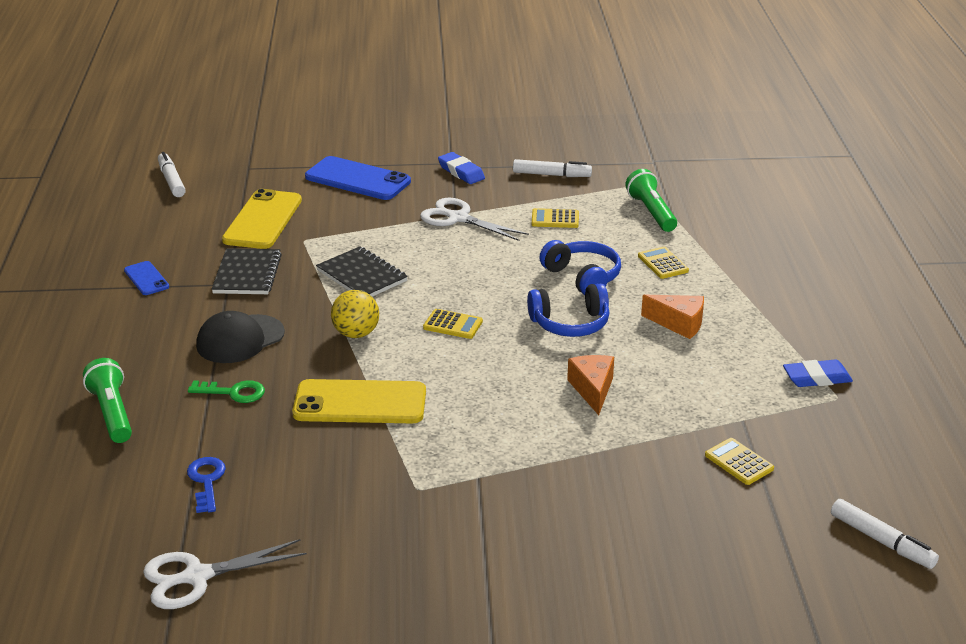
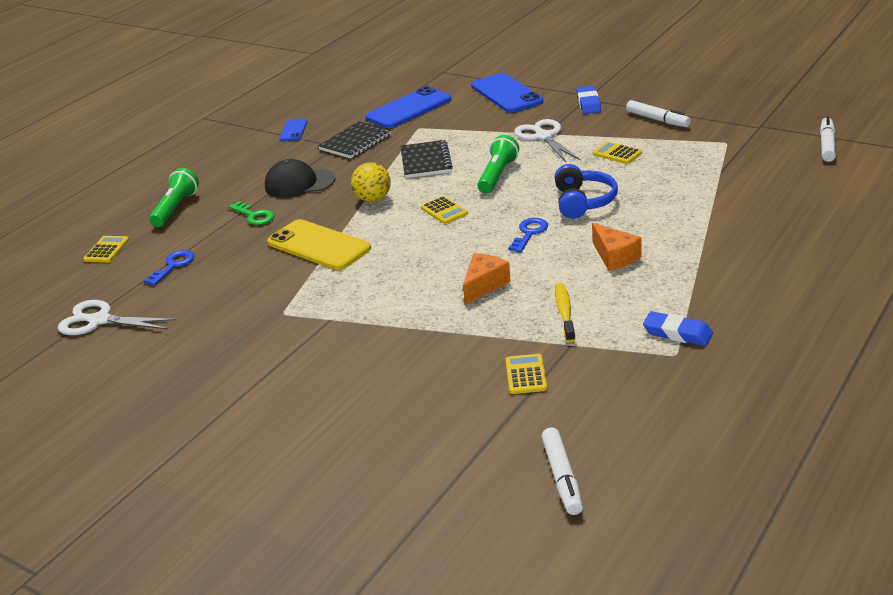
camera: 40 degrees right, 0 degrees up
white marker [158,152,186,197] -> white marker moved to [820,116,836,162]
yellow phone [222,189,302,249] -> blue phone [366,86,451,128]
blue headphones [527,283,609,337] -> blue key [508,218,548,252]
green flashlight [625,169,677,232] -> green flashlight moved to [477,135,519,193]
yellow calculator [638,247,689,279] -> yellow calculator moved to [83,236,129,263]
none -> yellow toothbrush [555,283,575,343]

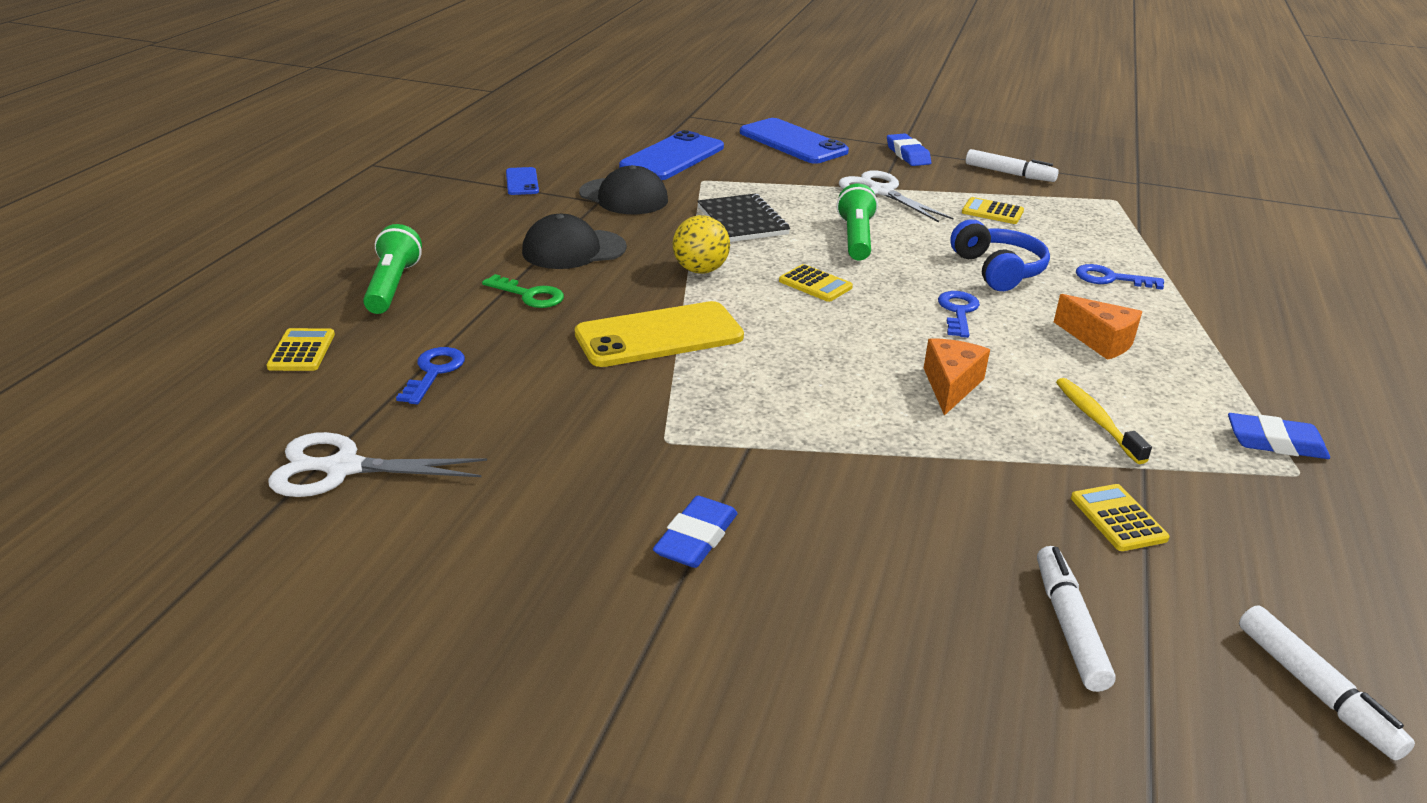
camera: 20 degrees left, 0 degrees up
yellow phone [267,219,371,270] -> yellow phone turned 45 degrees counterclockwise [575,301,744,367]
black notebook [318,122,391,158] -> black cap [579,165,668,214]
white marker [820,116,836,162] -> white marker moved to [1037,546,1116,692]
none -> blue eraser [653,496,738,568]
none -> blue key [1076,264,1164,290]

